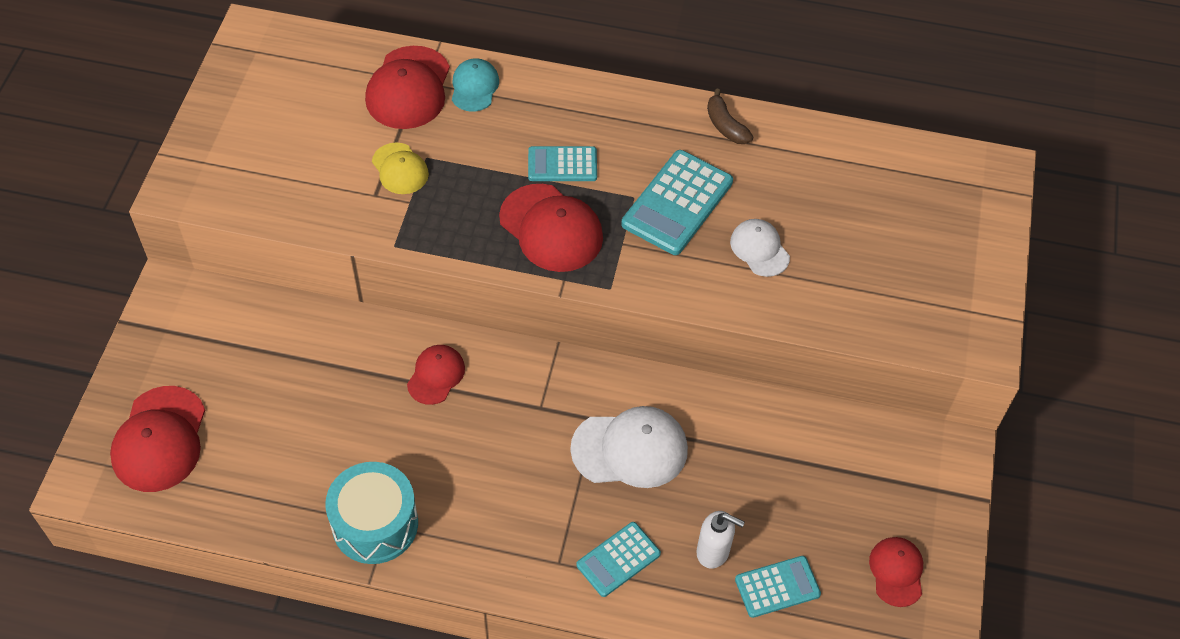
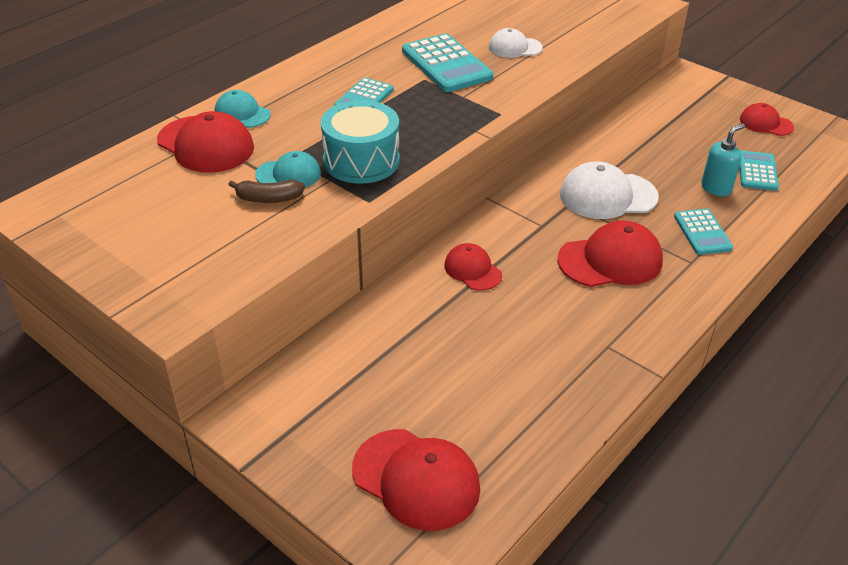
camera: 60 degrees left, 15 degrees down
turquoise drum [325,462,418,564] -> turquoise drum moved to [321,100,400,184]
yellow cap [372,142,429,194] -> turquoise cap [255,151,321,187]
red cap [499,184,603,272] -> red cap moved to [557,221,663,287]
white cap [570,406,688,488] -> white cap turned 120 degrees counterclockwise [560,161,659,219]
white soap dispenser [697,511,745,569] -> turquoise soap dispenser [702,123,745,196]
brown banana [707,89,753,144] -> brown banana moved to [228,180,305,203]

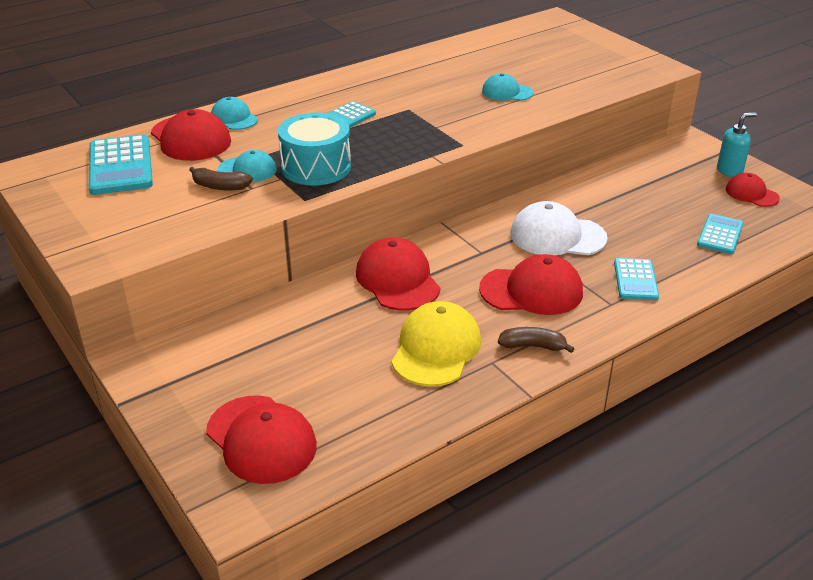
camera: 15 degrees right, 5 degrees down
turquoise calculator [402,34,493,92] -> turquoise calculator moved to [89,134,153,195]
red cap [444,243,502,290] -> red cap [356,237,440,311], size x1.68
white cap [489,28,543,58] -> turquoise cap [482,73,533,101]
turquoise soap dispenser [702,123,745,196] -> turquoise soap dispenser moved to [717,112,757,177]
none -> yellow cap [391,301,481,387]
none -> brown banana [498,327,574,353]

